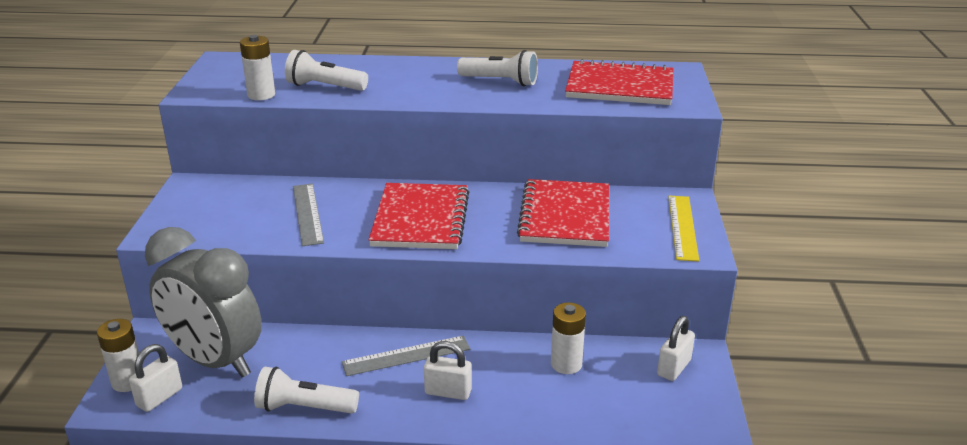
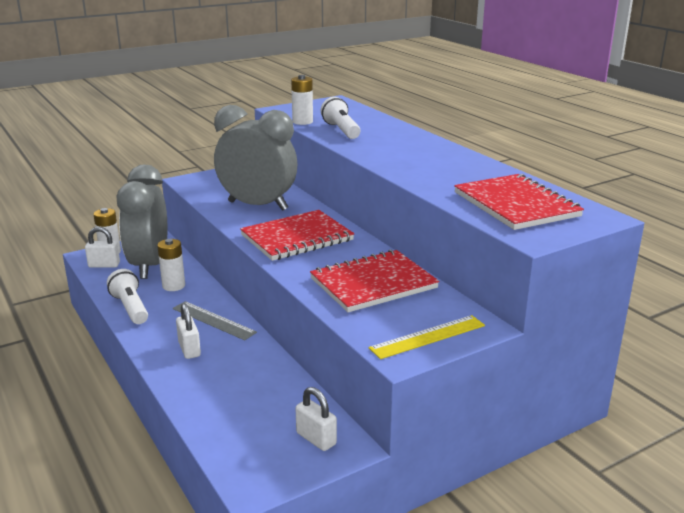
camera: 55 degrees right, 5 degrees down
grey ruler [293,184,324,246] -> grey clock [214,105,298,211]
white flashlight [457,50,538,86] -> none
white battery [551,302,586,374] -> white battery moved to [157,239,185,291]
white padlock [657,316,695,381] -> white padlock turned 45 degrees clockwise [295,387,337,451]

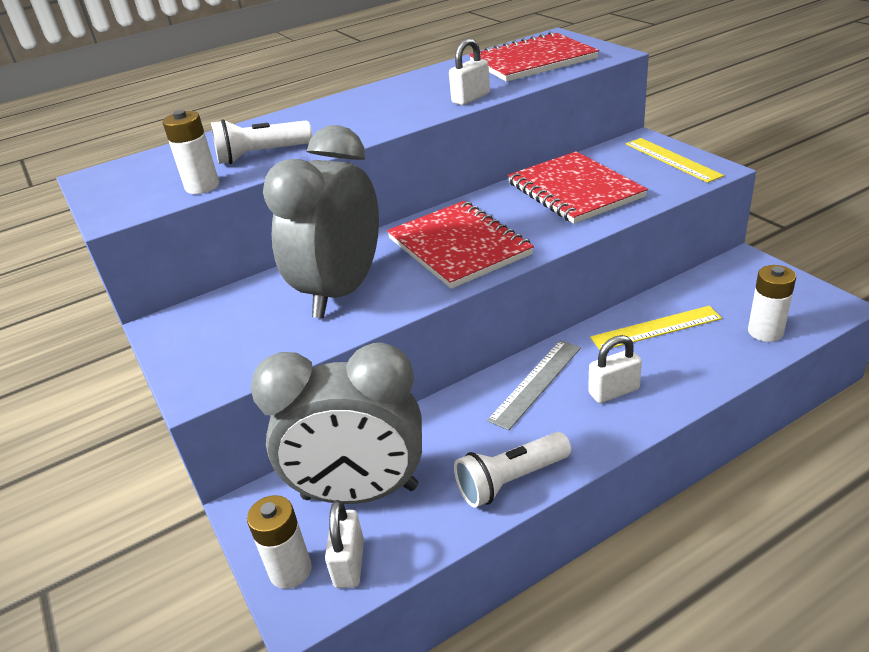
camera: 85 degrees left, 10 degrees up
white battery [157,239,185,291] -> white battery moved to [748,265,796,342]
white padlock [295,387,337,451] -> white padlock moved to [449,38,490,105]
none -> yellow ruler [590,306,722,350]

